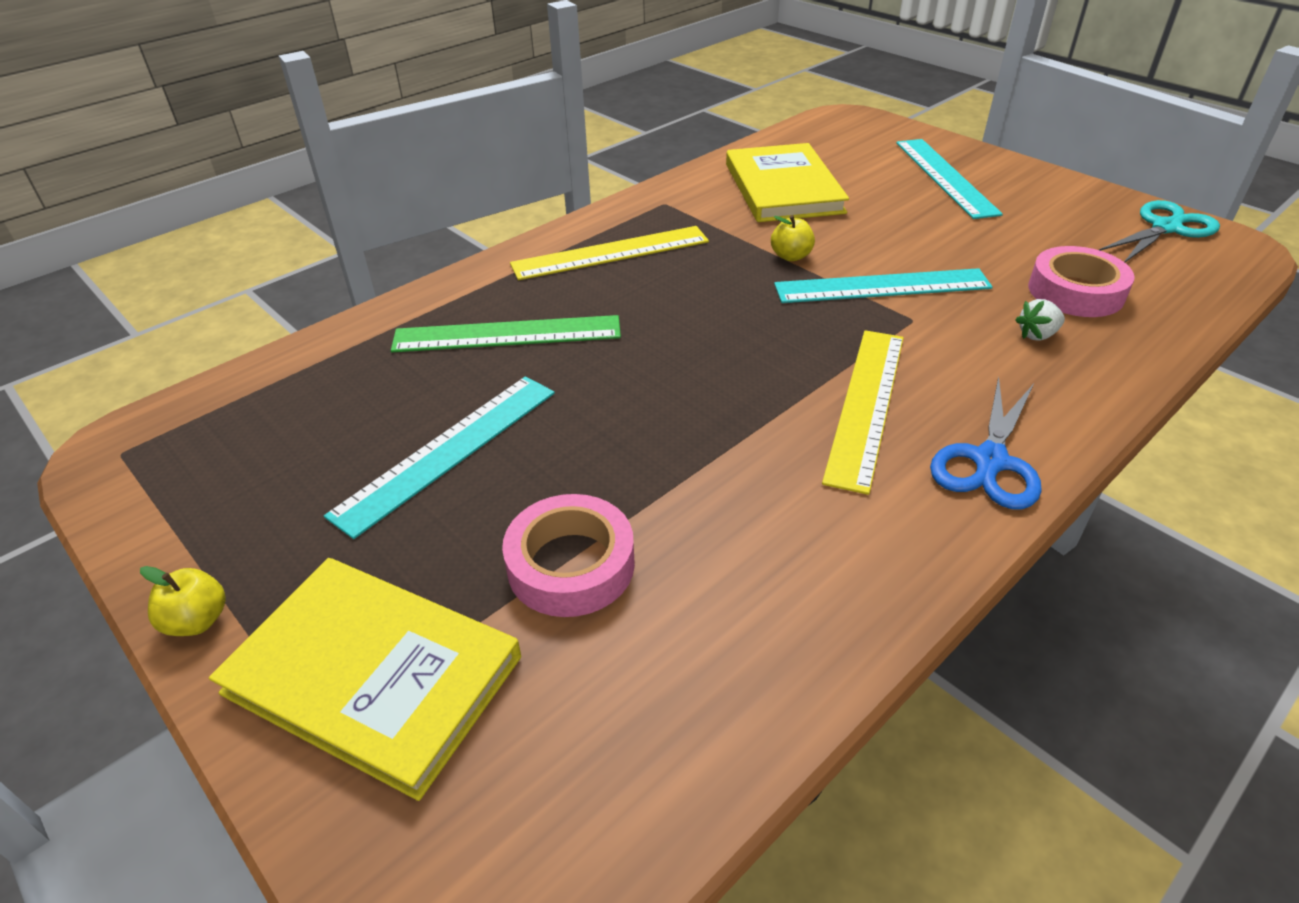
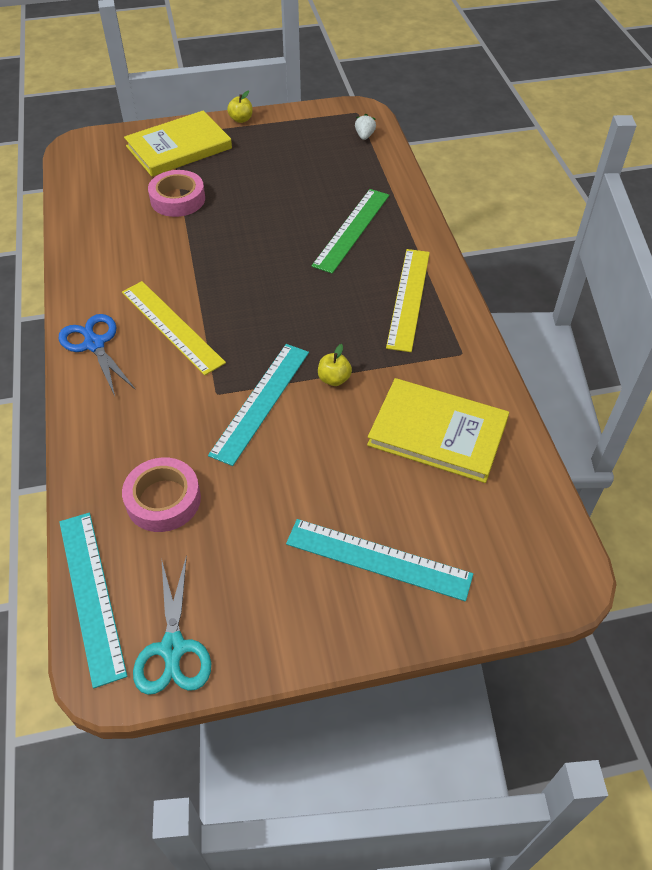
camera: 120 degrees right, 10 degrees up
turquoise ruler [324,376,555,539] -> turquoise ruler moved to [59,513,127,688]
white strawberry [1015,299,1065,341] -> white strawberry moved to [355,114,376,140]

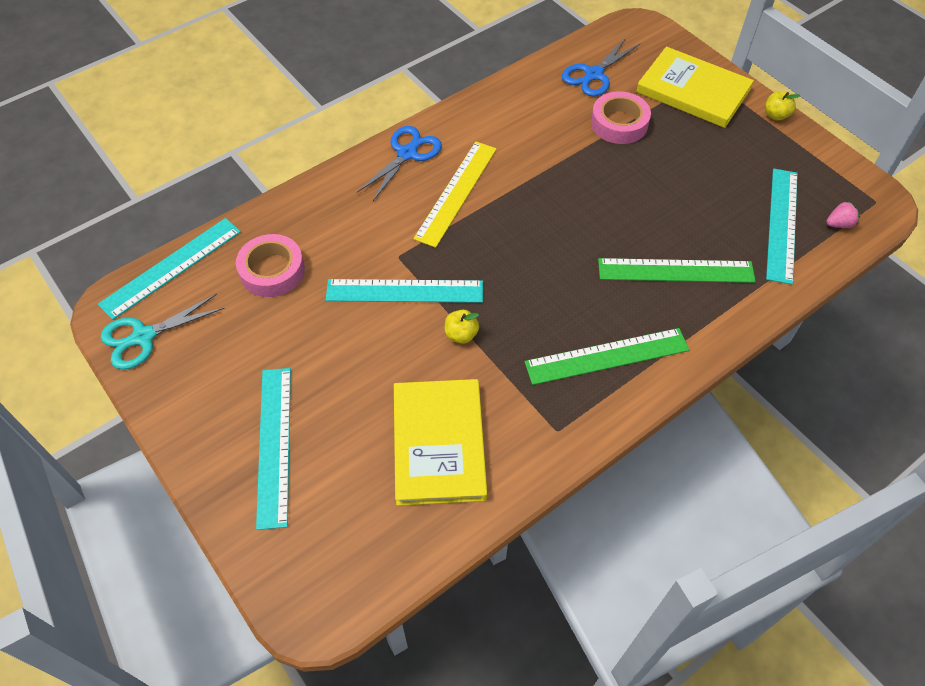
camera: 65 degrees right, 5 degrees up
white strawberry [355,114,376,140] -> pink strawberry [826,200,860,228]
yellow ruler [386,249,430,352] -> green ruler [525,328,689,385]
none -> blue scissors [562,38,640,97]
none -> turquoise ruler [766,169,798,285]

